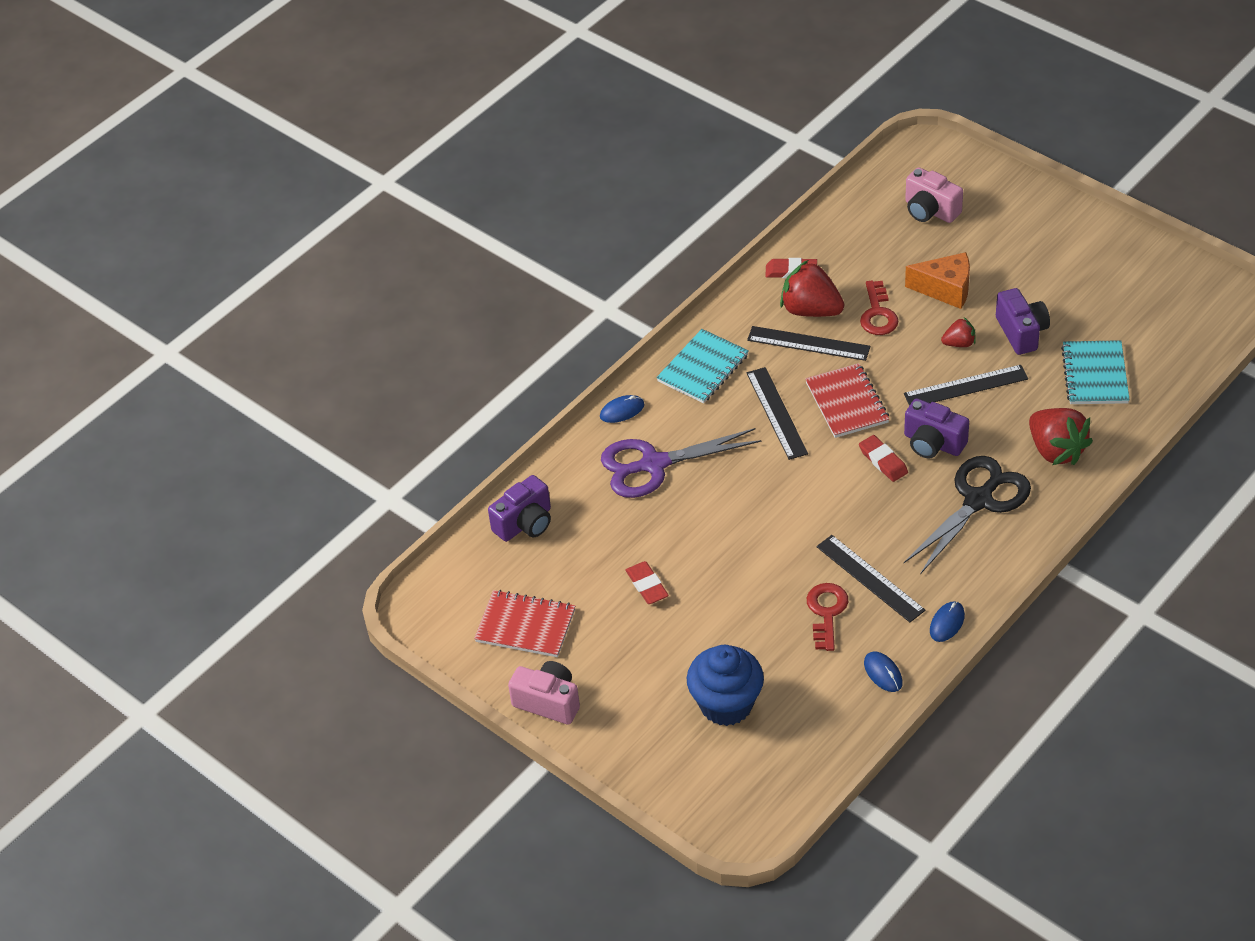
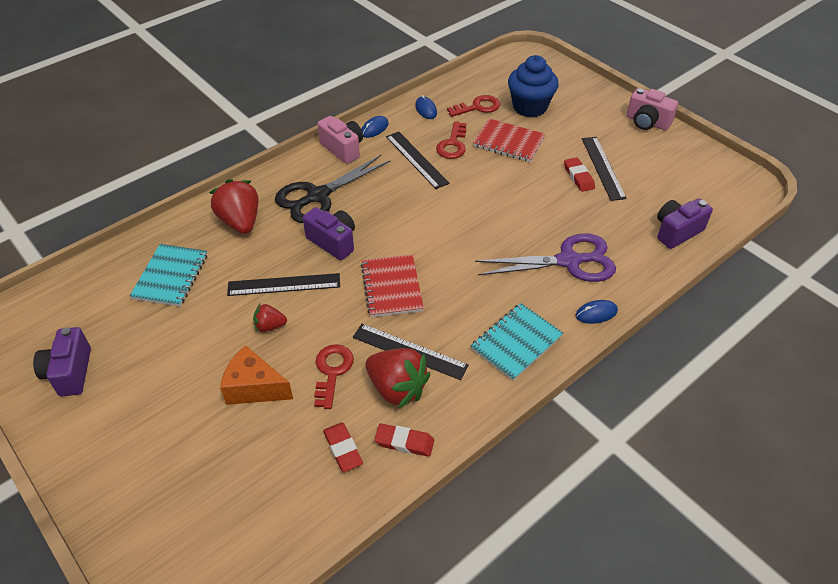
camera: 175 degrees left, 0 degrees up
red notebook [474,590,575,657] -> red notebook moved to [473,119,546,162]
black ruler [746,367,808,460] -> black ruler moved to [582,137,627,201]
red eraser [859,435,908,482] -> red eraser moved to [323,423,363,472]
pink camera [905,167,963,223] -> pink camera moved to [318,116,363,164]
purple camera [996,288,1050,355] -> purple camera moved to [33,327,91,396]
none -> red key [447,95,500,117]

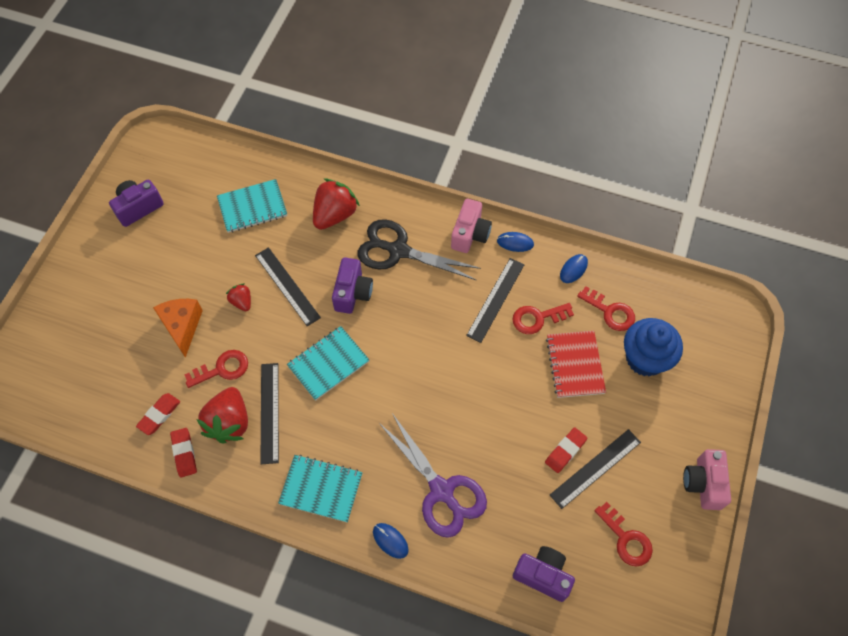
camera: 60 degrees right, 15 degrees up
red notebook [361,254,424,317] -> turquoise notebook [287,326,369,401]
none -> red key [594,502,653,567]

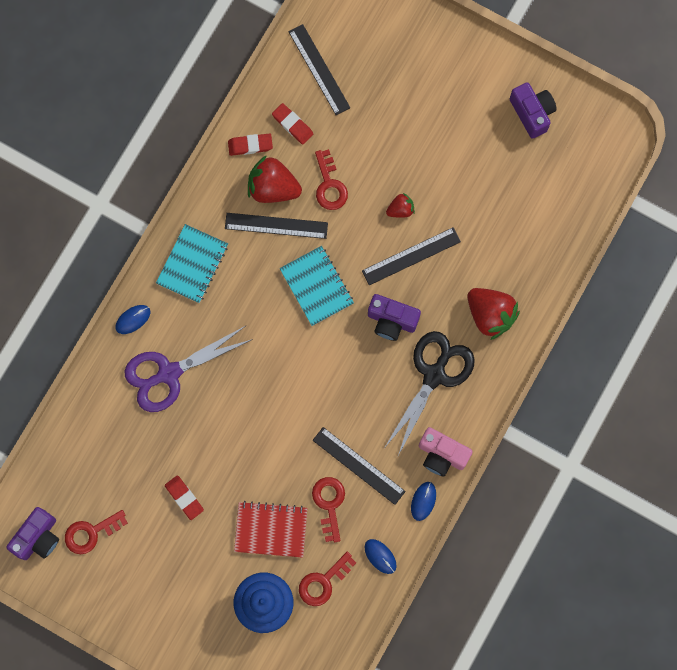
camera: 100 degrees right, 15 degrees up
orange cheese [153,299,203,358] -> none
turquoise notebook [217,179,287,233] -> none
purple camera [513,546,575,602] -> purple camera moved to [6,507,59,560]
black ruler [550,429,641,509] -> black ruler moved to [288,24,350,115]
pink camera [683,449,731,510] -> none

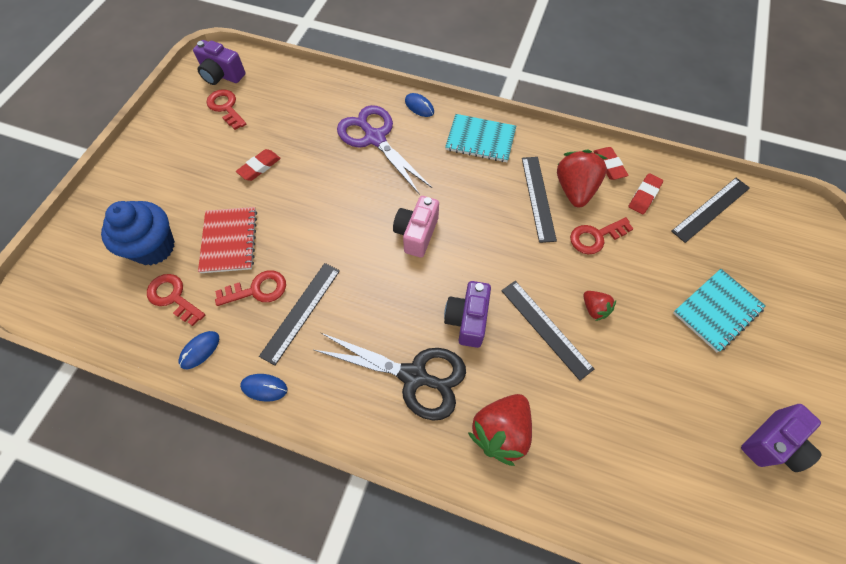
camera: 80 degrees right, 15 degrees down
turquoise notebook [280,246,354,326] -> turquoise notebook moved to [673,269,766,352]
pink camera [419,427,473,477] -> pink camera moved to [393,196,439,258]

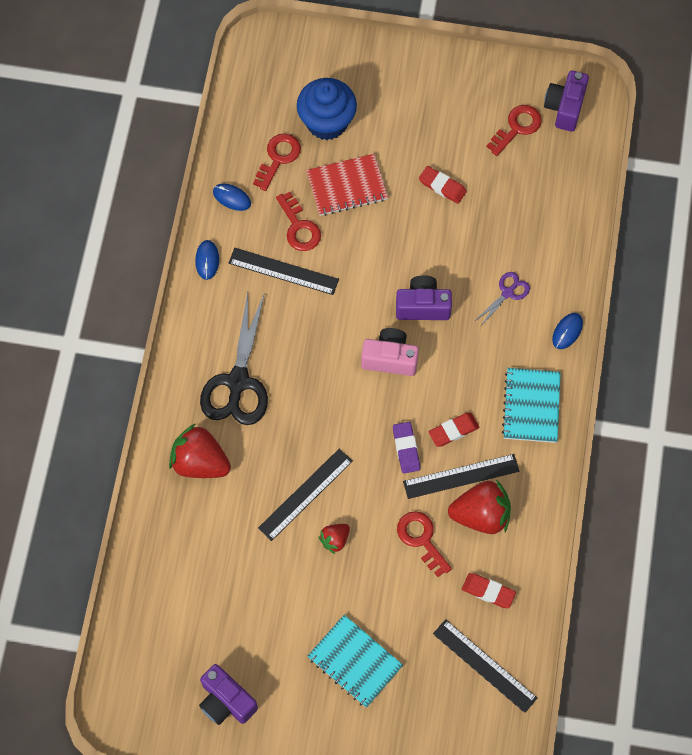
camera: 80 degrees right, 5 degrees up
purple scissors [337,105,432,195] -> purple scissors [475,272,530,326], size x0.48
purple camera [444,281,491,348] -> purple camera moved to [396,275,452,320]
red eraser [593,147,629,180] -> red eraser moved to [428,413,479,447]
none -> purple eraser [393,422,420,473]

